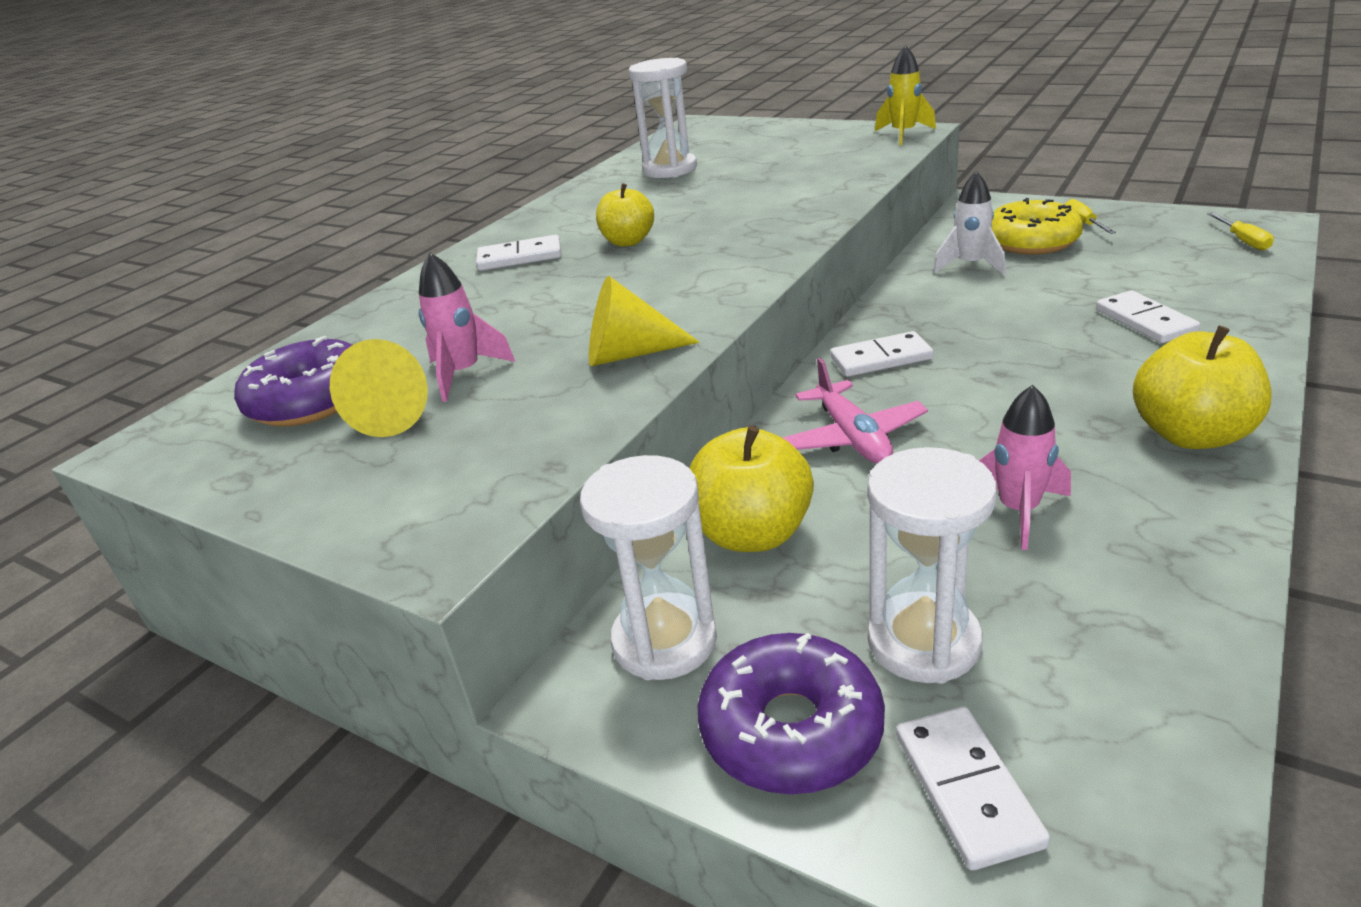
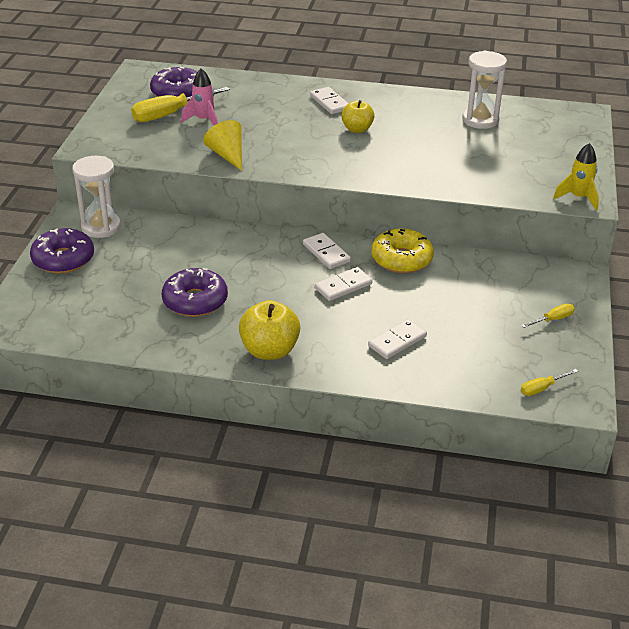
camera: 65 degrees right, 5 degrees up
yellow cone [330,339,428,437] -> yellow screwdriver [131,87,230,122]
yellow apple [690,425,814,552] -> none
pink plane [783,358,928,464] -> none
white hourglass [867,447,997,684] -> none
white domino [896,706,1050,870] -> white domino moved to [315,267,372,301]
white rocket [933,171,1006,275] -> none
pink rocket [979,385,1071,550] -> purple donut [162,268,228,317]
yellow donut [991,198,1083,255] -> yellow donut moved to [371,228,434,273]

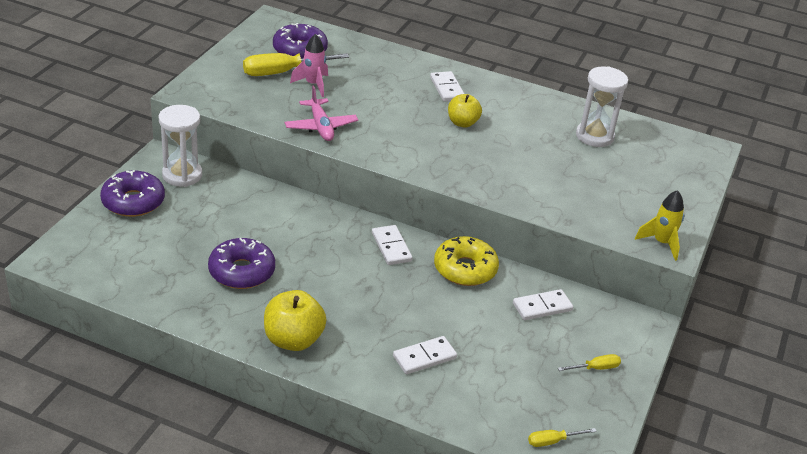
camera: 10 degrees right, 0 degrees up
yellow cone [203,120,242,171] -> pink plane [285,86,358,141]
white domino [315,267,372,301] -> white domino moved to [513,289,573,320]

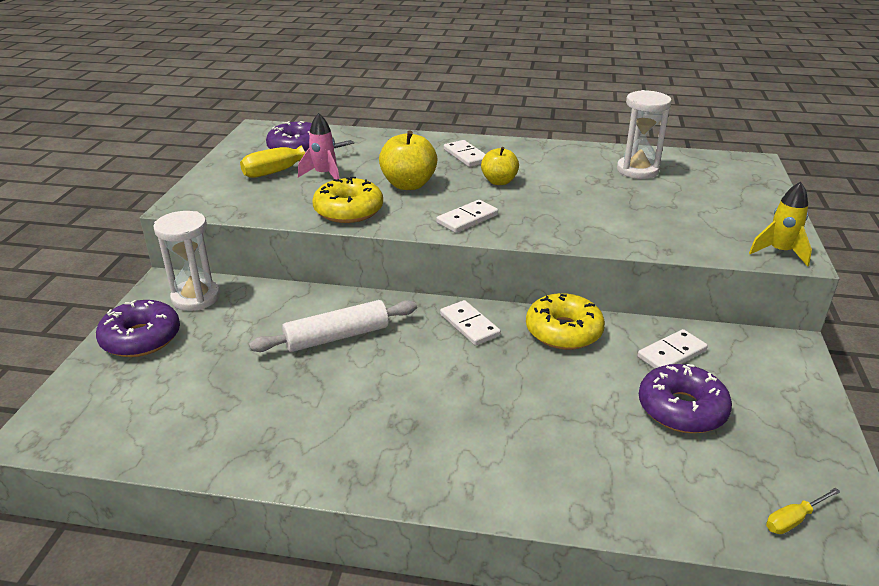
camera: 10 degrees left, 5 degrees down
purple donut [208,238,275,289] -> purple donut moved to [639,364,732,433]
yellow apple [264,290,326,351] -> yellow apple moved to [379,131,437,190]
pink plane [285,86,358,141] -> yellow donut [312,177,383,223]
white domino [393,336,457,374] -> white domino moved to [436,200,498,233]
yellow screwdriver [558,354,621,371] -> none
none -> white rolling pin [249,300,417,352]

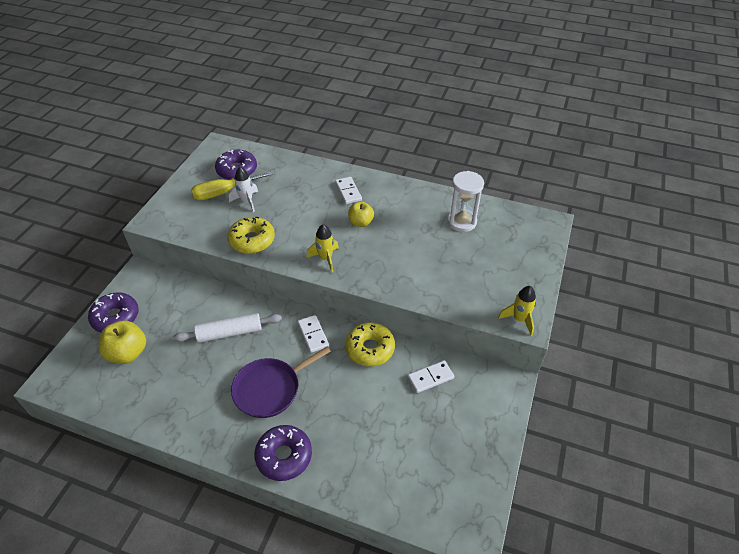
camera: 10 degrees right, 15 degrees up
white hourglass [153,211,220,311] -> none
pink rocket [298,113,339,179] -> white rocket [229,167,258,212]
yellow apple [379,131,437,190] -> yellow apple moved to [99,321,146,364]
white domino [436,200,498,233] -> yellow rocket [307,224,339,272]
purple donut [639,364,732,433] -> purple donut moved to [254,425,312,481]
yellow screwdriver [766,488,841,534] -> none
none -> purple pan [231,346,331,418]

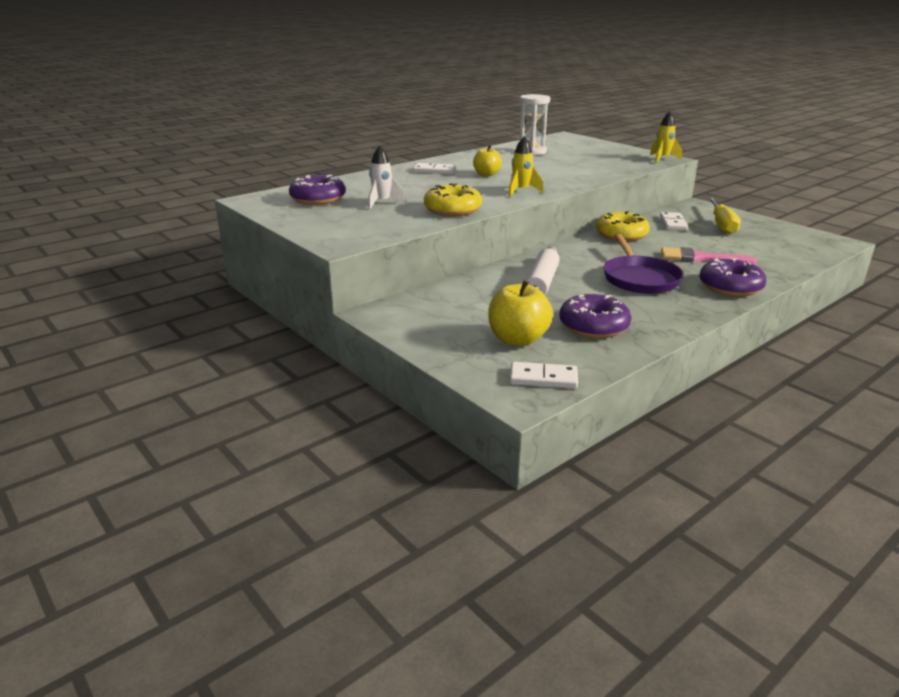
camera: 60 degrees left, 20 degrees down
purple donut [88,292,139,333] -> purple donut moved to [559,294,631,338]
yellow screwdriver [191,172,273,200] -> yellow screwdriver moved to [708,197,741,234]
white domino [297,315,329,353] -> white domino moved to [510,362,578,389]
none -> pink brush [661,247,757,265]

